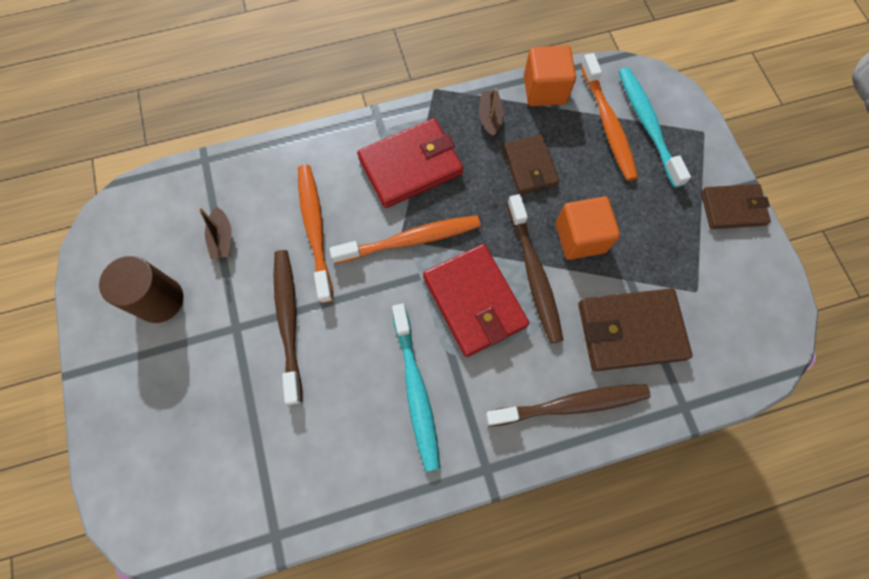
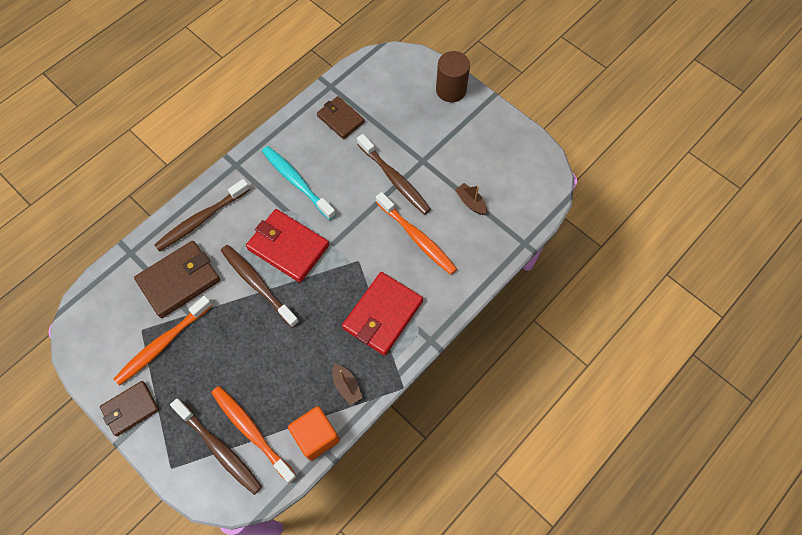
camera: 150 degrees right, 5 degrees down
brown cylinder [99,256,183,323] -> brown cylinder moved to [436,51,470,102]
orange toothbrush [329,215,481,264] -> orange toothbrush moved to [114,296,213,385]
brown wallet [503,135,560,194] -> brown wallet moved to [317,96,365,139]
orange cube [556,196,620,260] -> none
turquoise toothbrush [618,67,691,188] -> brown toothbrush [170,399,262,495]

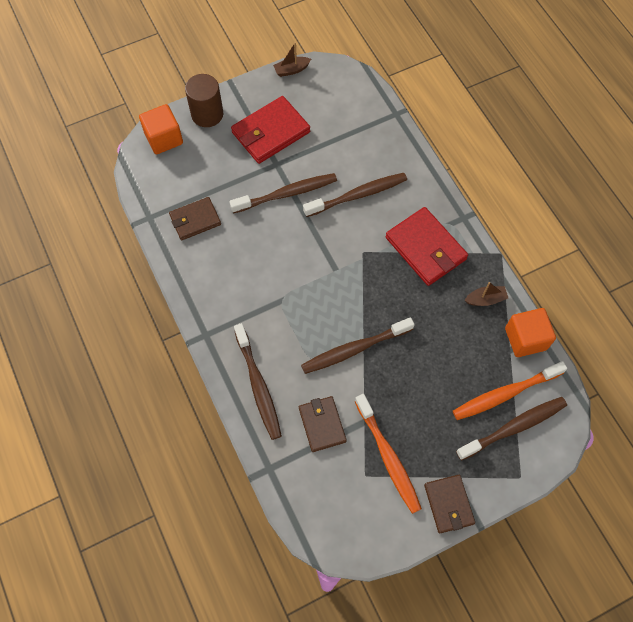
camera: 70 degrees left, 0 degrees up
brown wallet [134,241,220,318] -> brown wallet [299,396,347,452], size x0.64
red wallet [246,209,329,283] -> red wallet moved to [231,96,310,164]
turquoise toothbrush [262,146,336,220] -> none
orange toothbrush [376,192,457,275] -> brown toothbrush [303,173,407,217]
brown boat [455,183,487,215] -> brown boat moved to [273,42,311,77]
none -> orange cube [139,104,183,154]

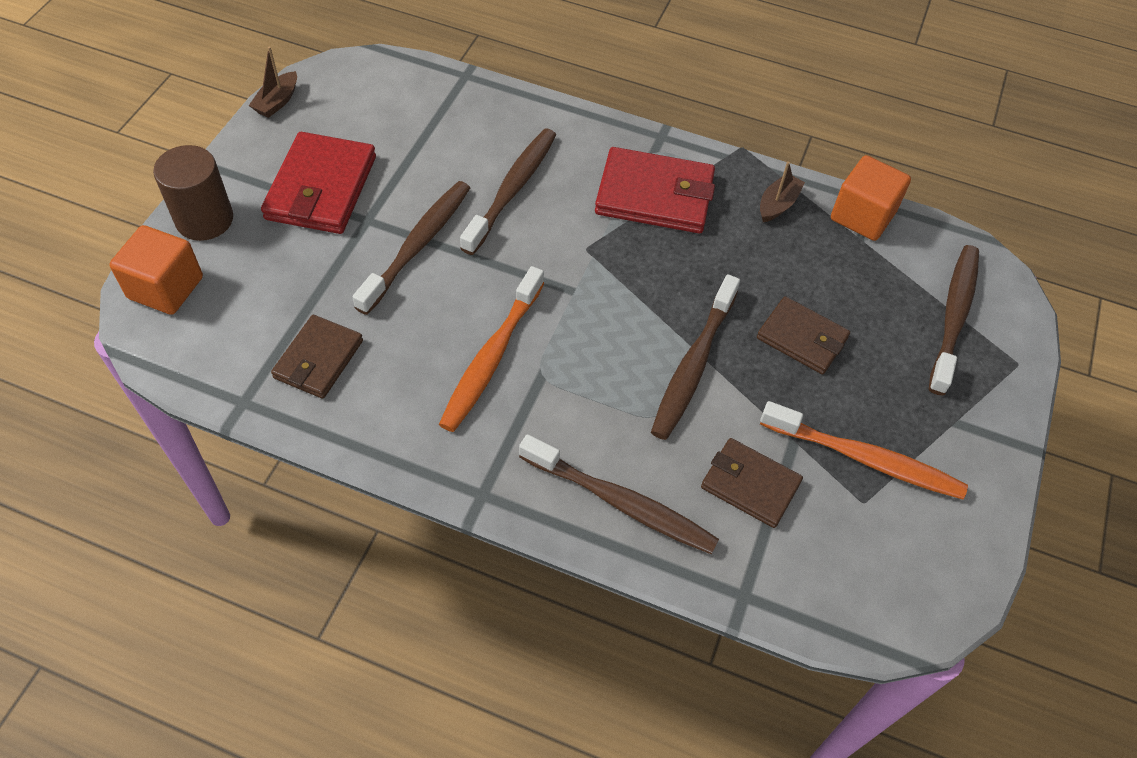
camera: 45 degrees left, 10 degrees down
brown wallet [424,475,475,533] -> brown wallet moved to [757,296,850,374]
orange toothbrush [453,361,567,420] -> orange toothbrush moved to [439,266,544,432]

